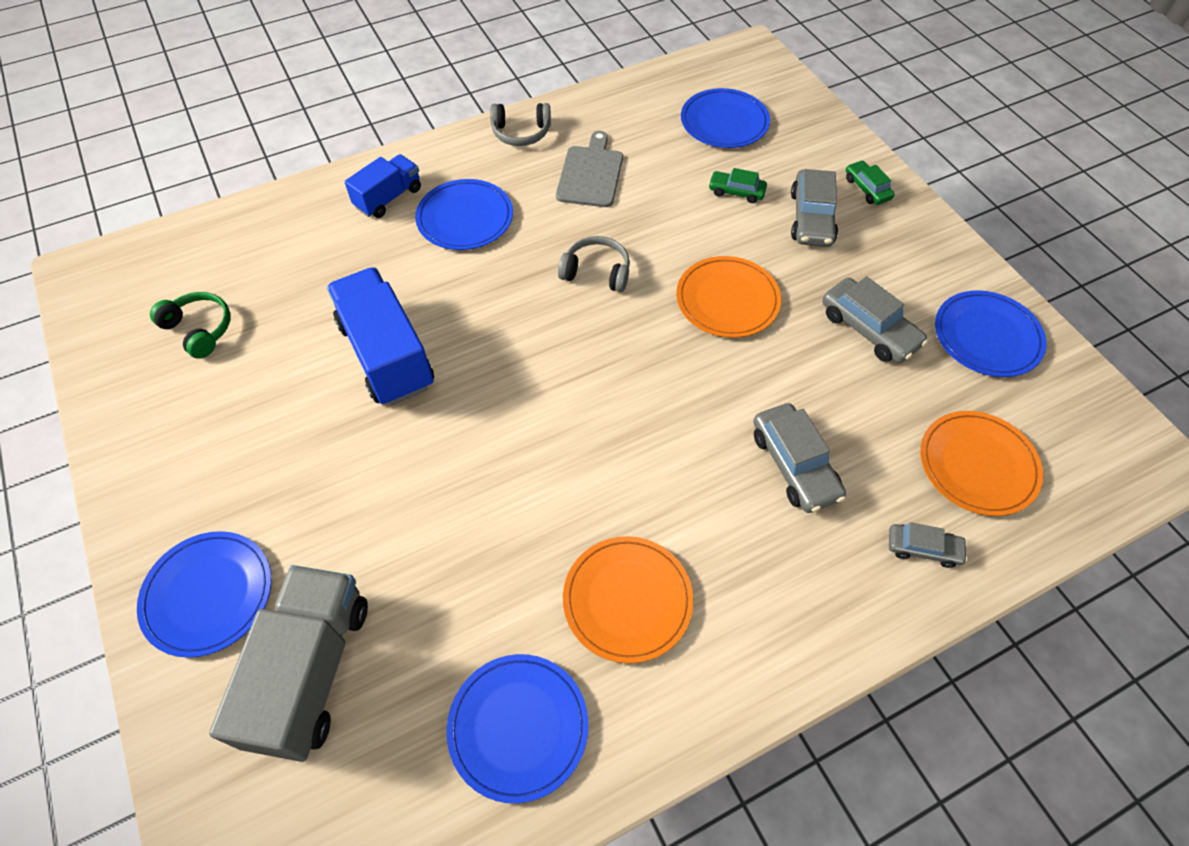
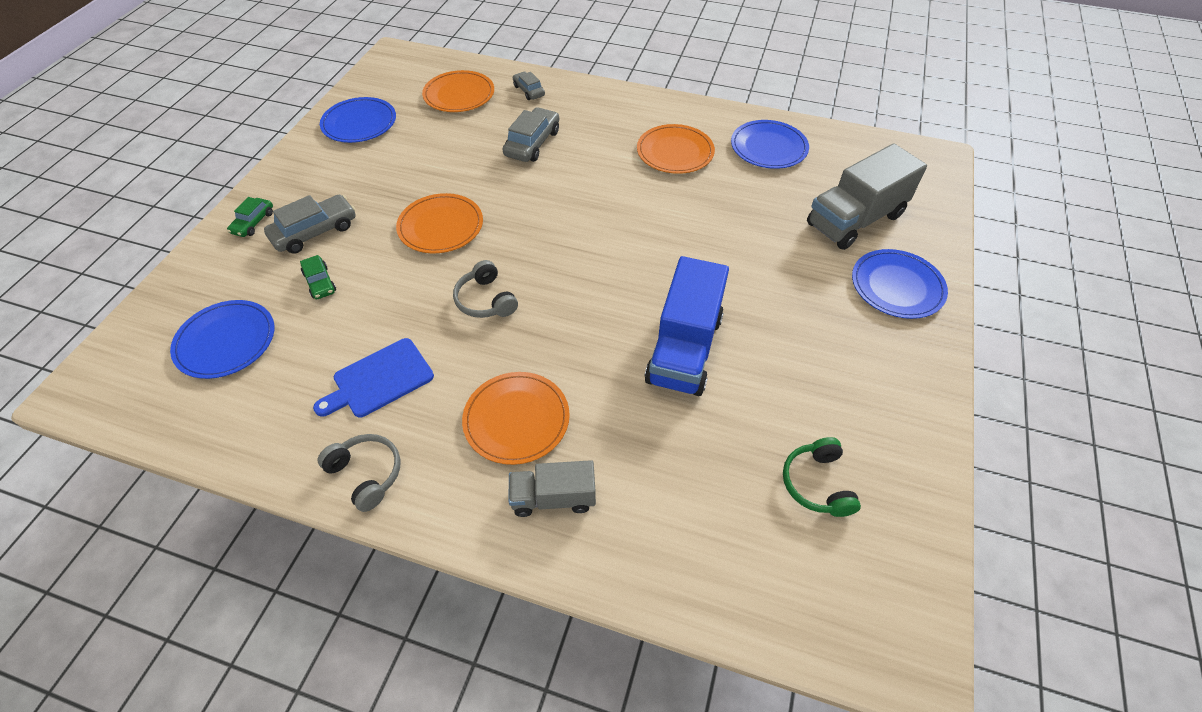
camera: 135 degrees left, 5 degrees down
blue truck [344,154,421,218] -> grey truck [508,460,596,517]
blue plate [415,179,513,250] -> orange plate [462,372,570,465]
grey cutting board [556,131,623,207] -> blue cutting board [313,338,434,417]
grey car [822,276,928,363] -> none

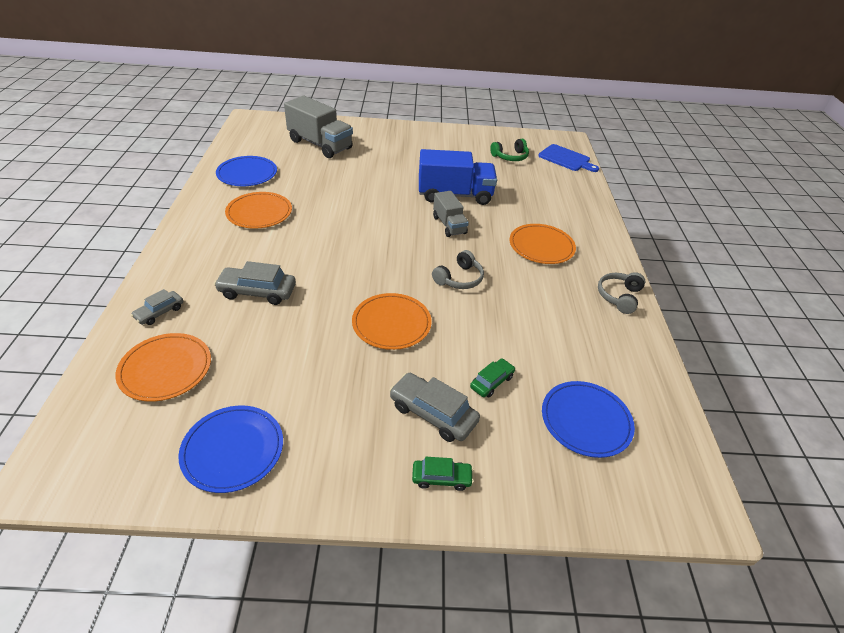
camera: 110 degrees left, 10 degrees down
blue cutting board [313,338,434,417] -> blue cutting board moved to [538,144,599,172]
grey truck [508,460,596,517] -> grey truck moved to [433,191,469,237]
blue plate [852,249,948,319] -> none

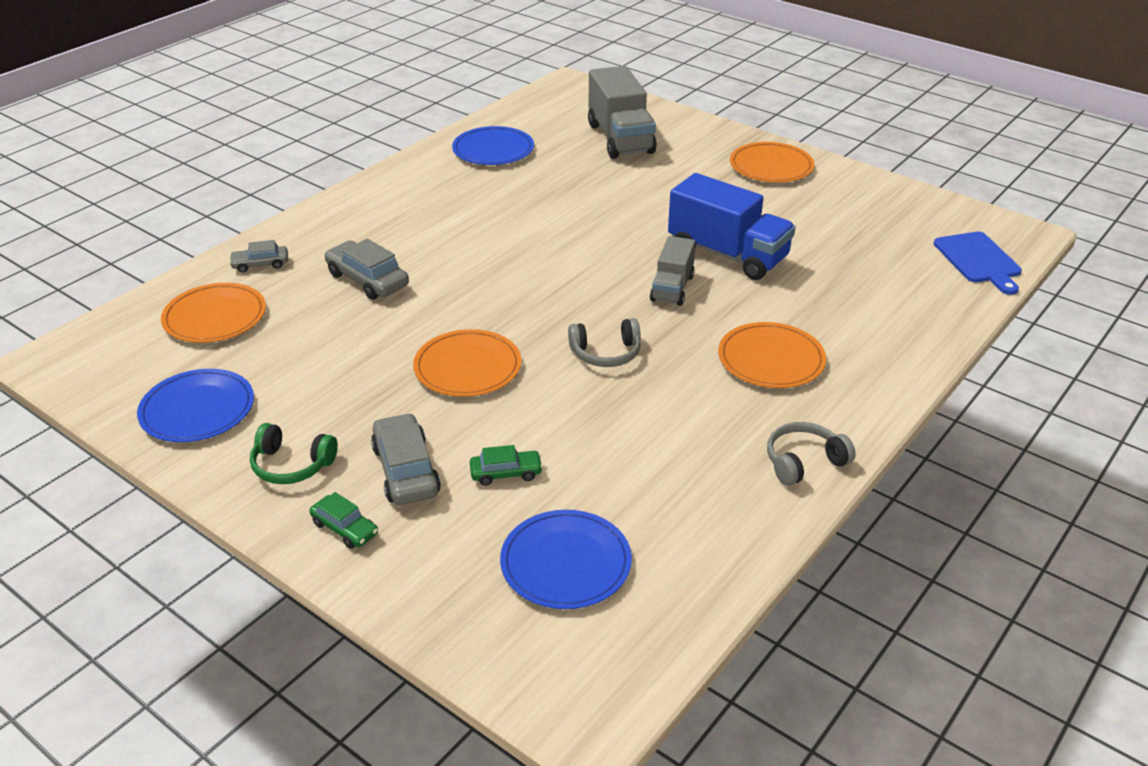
camera: 40 degrees right, 5 degrees down
orange plate [225,192,292,229] -> orange plate moved to [730,142,814,183]
green headphones [490,139,529,161] -> green headphones moved to [250,423,338,484]

